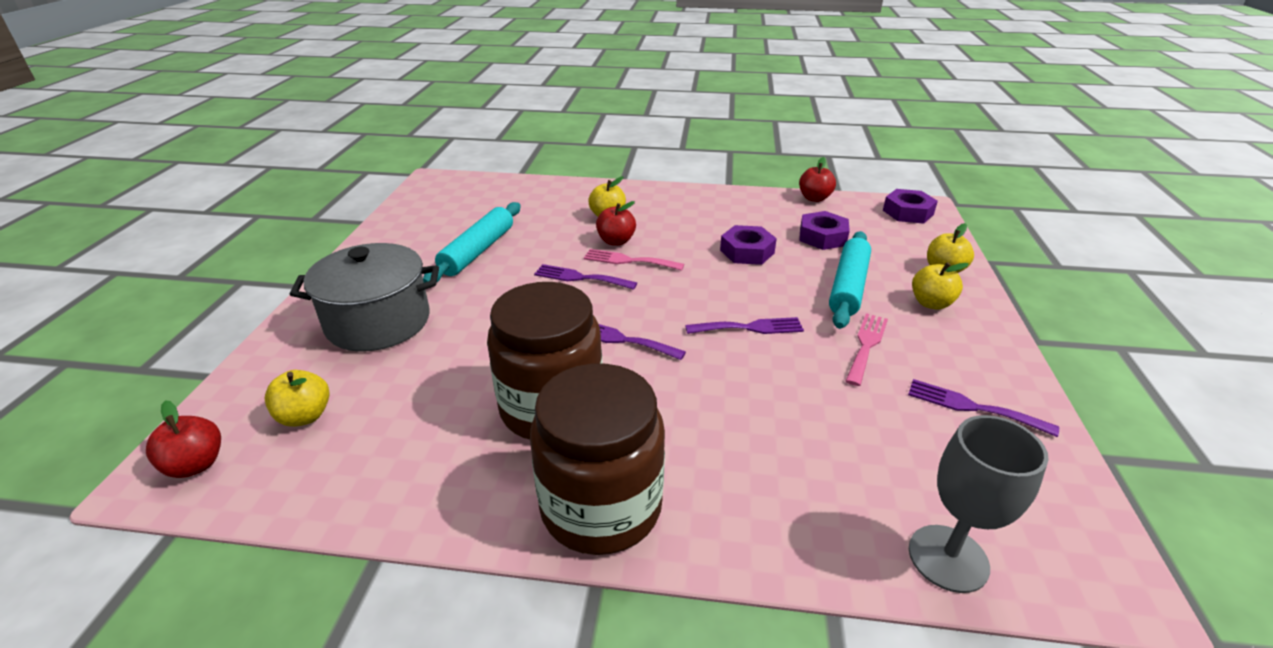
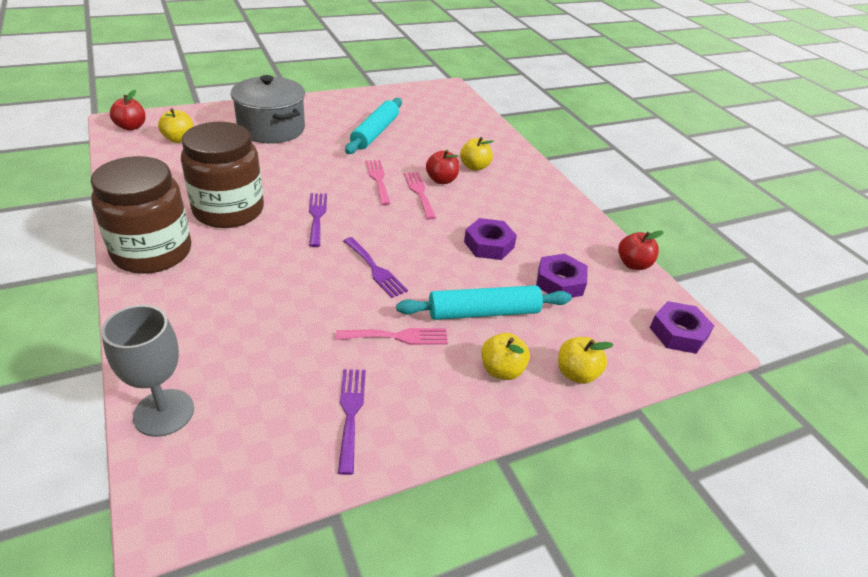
camera: 55 degrees right, 5 degrees up
turquoise rolling pin [423,202,520,283] -> turquoise rolling pin turned 60 degrees counterclockwise [345,98,402,154]
purple fork [534,264,637,290] -> pink fork [366,160,391,205]

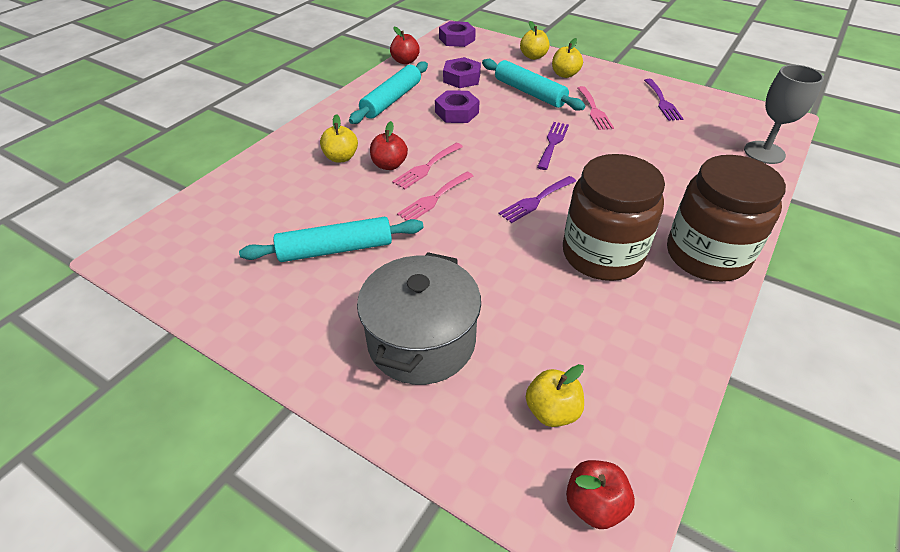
camera: 120 degrees left, 5 degrees up
pink fork [336,328,448,345] -> pink fork turned 150 degrees counterclockwise [578,86,614,130]
purple fork [338,369,366,475] -> purple fork turned 60 degrees counterclockwise [644,79,683,121]
none -> turquoise rolling pin [349,61,428,124]

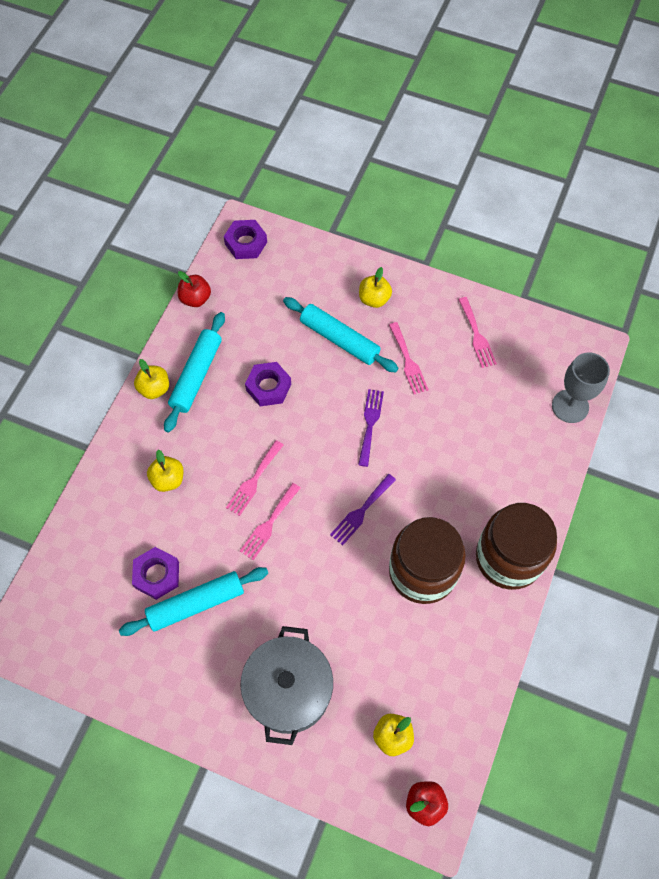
camera: 10 degrees left, 20 degrees up
red apple [370,121,408,170] -> none
purple nut [443,57,481,88] -> purple nut moved to [132,547,179,600]
yellow apple [520,21,549,60] -> yellow apple moved to [134,359,169,399]
purple fork [644,79,683,121] -> pink fork [458,297,497,368]

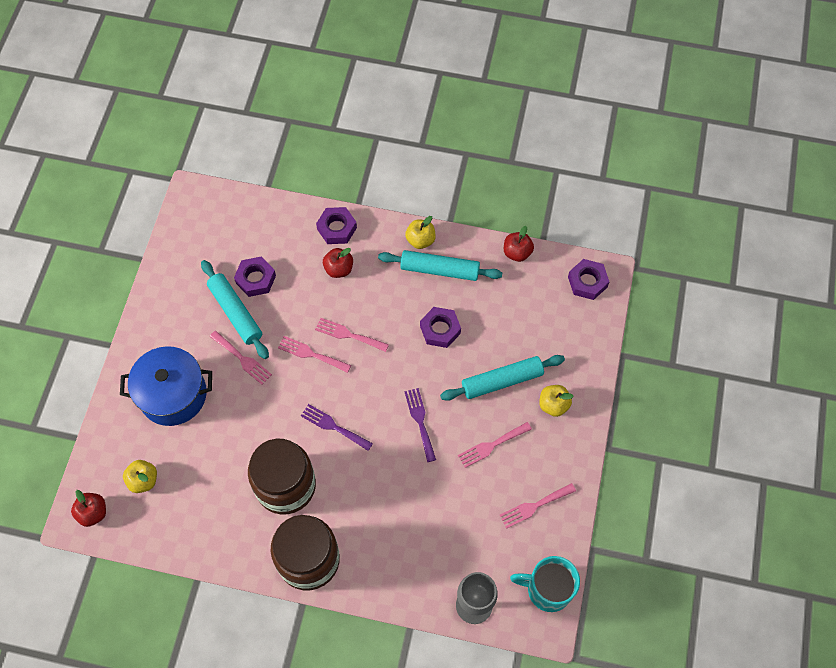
camera: 80 degrees right, 0 degrees up
yellow apple [147,449,184,492] -> red apple [323,248,353,278]
grey pot [240,626,333,745] -> blue pot [120,346,212,426]
turquoise rolling pin [283,297,398,373] -> turquoise rolling pin turned 45 degrees clockwise [440,355,565,401]
purple fork [358,389,384,467] -> purple fork turned 105 degrees counterclockwise [404,388,436,462]
none -> pink fork [210,331,272,385]
none -> purple nut [316,207,357,244]
none -> turquoise mug [510,556,580,612]

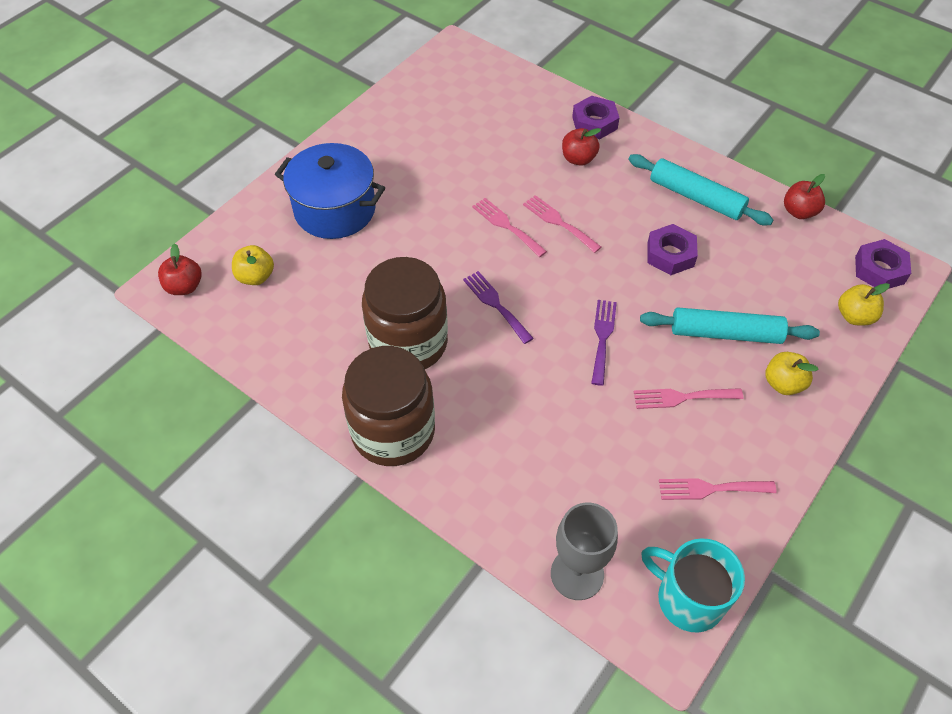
camera: 25 degrees right, 10 degrees down
turquoise rolling pin [201,260,269,359] -> none
pink fork [210,331,272,385] -> none
purple nut [234,256,276,297] -> none
yellow apple [405,216,436,249] -> yellow apple moved to [838,283,890,325]

